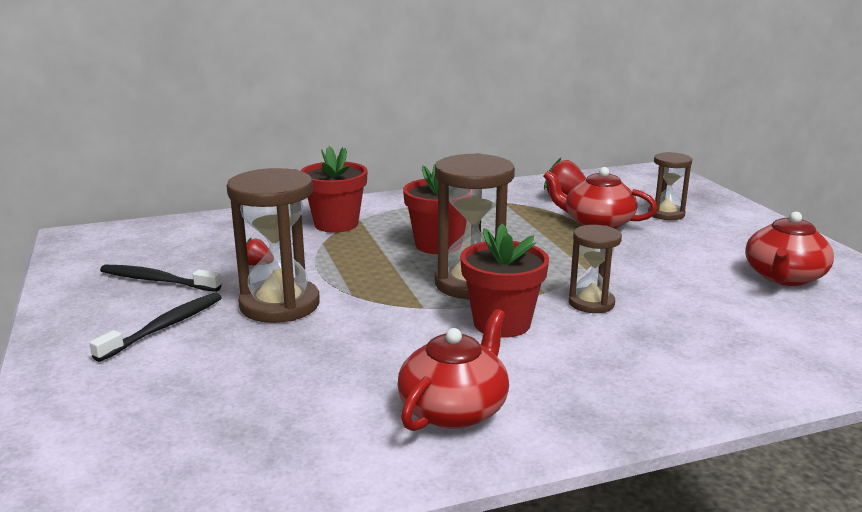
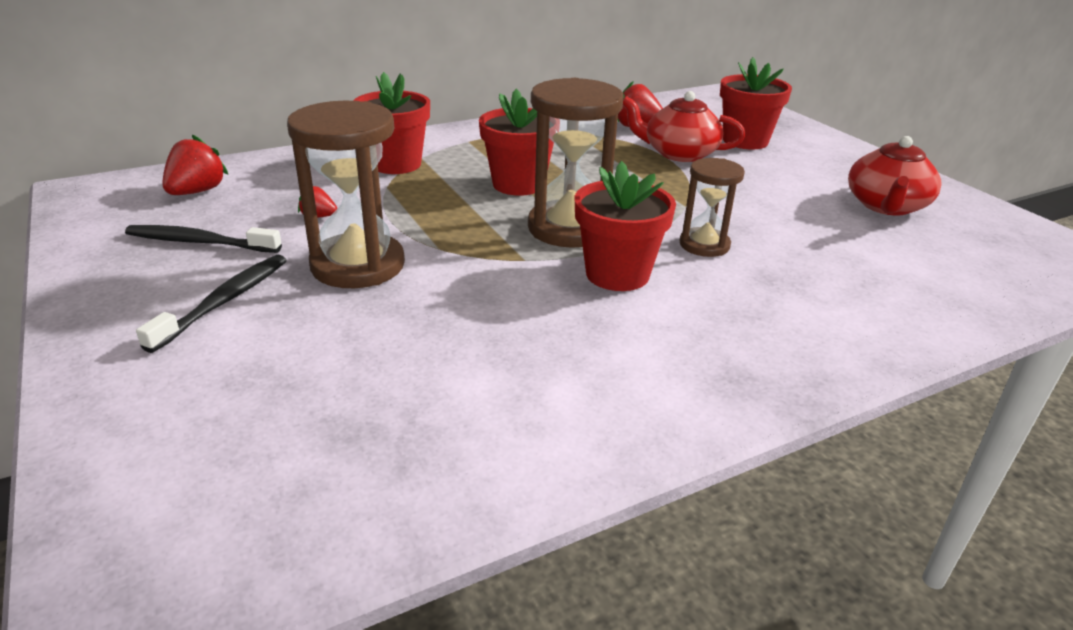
camera: 10 degrees left, 10 degrees up
red teapot [397,309,509,431] -> none
brown hourglass [648,152,692,220] -> red flower pot [720,57,792,149]
none -> red strawberry [162,134,229,195]

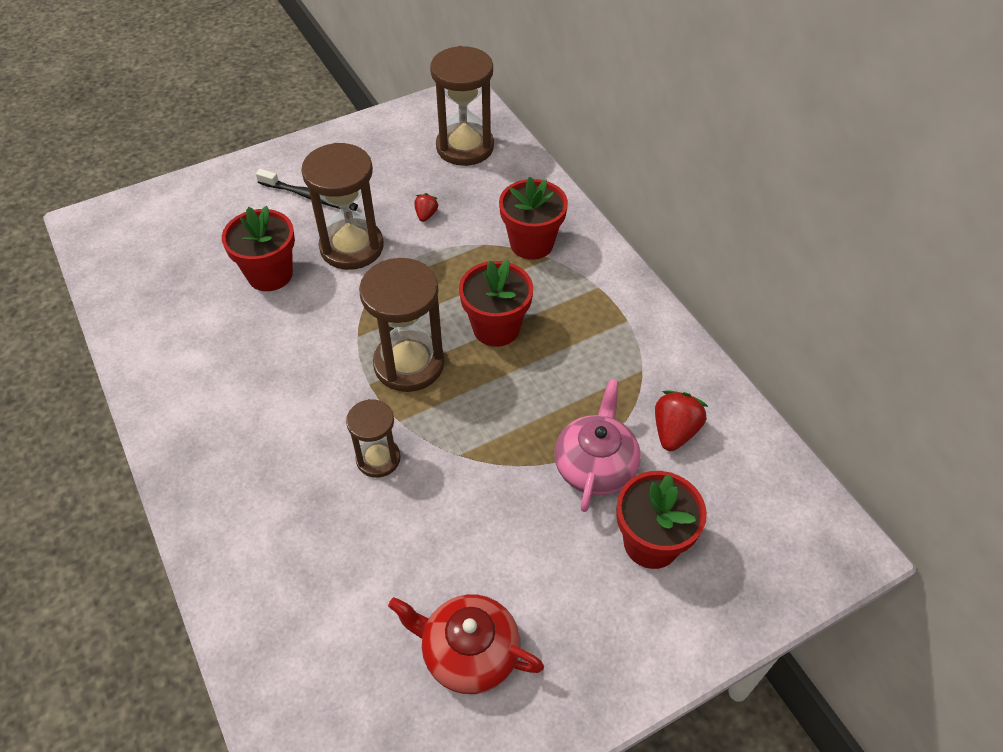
camera: 90 degrees right, 20 degrees up
black toothbrush [125,225,282,253] -> none
red strawberry [162,134,229,195] -> brown hourglass [430,46,494,166]
red flower pot [575,161,676,291] -> red flower pot moved to [222,206,295,291]
red teapot [623,91,745,162] -> pink teapot [554,379,641,512]

